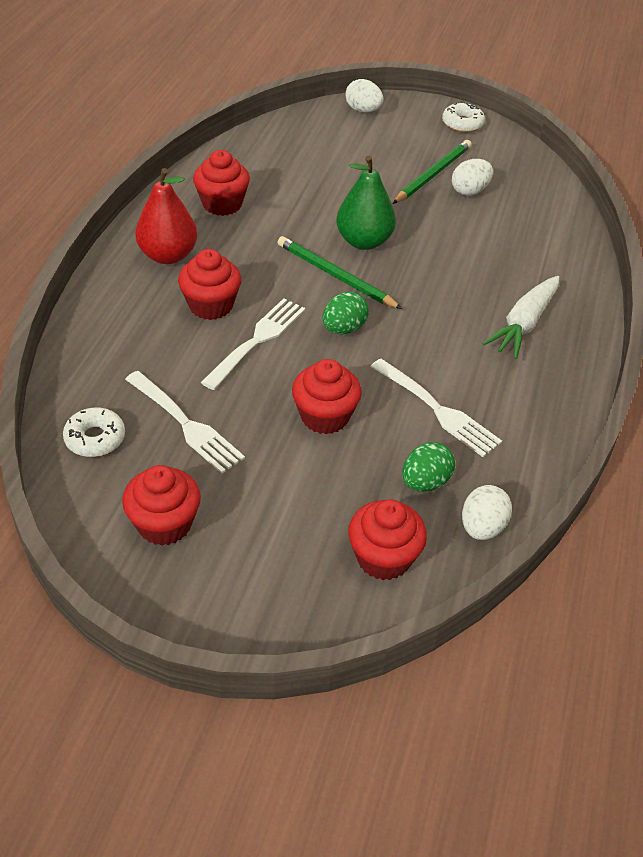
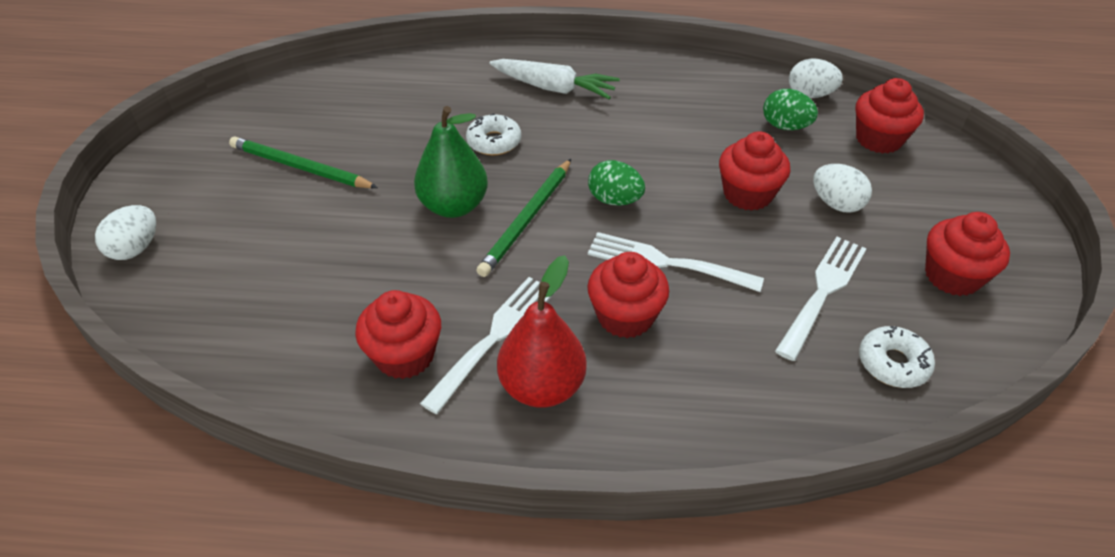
camera: 100 degrees left, 0 degrees up
white fork [371,359,502,457] -> white fork moved to [420,277,554,414]
white donut [442,102,485,133] -> white donut moved to [466,113,521,156]
white egg [452,159,493,196] -> white egg moved to [813,164,872,213]

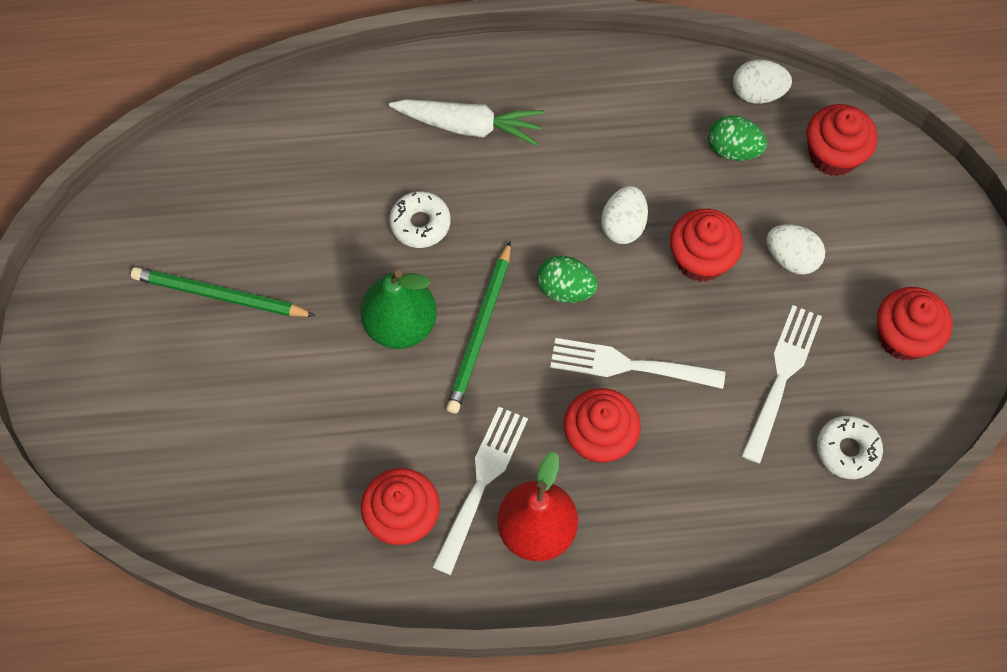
camera: 10 degrees left, 20 degrees up
white egg [95,205,156,260] -> white egg moved to [601,186,648,244]

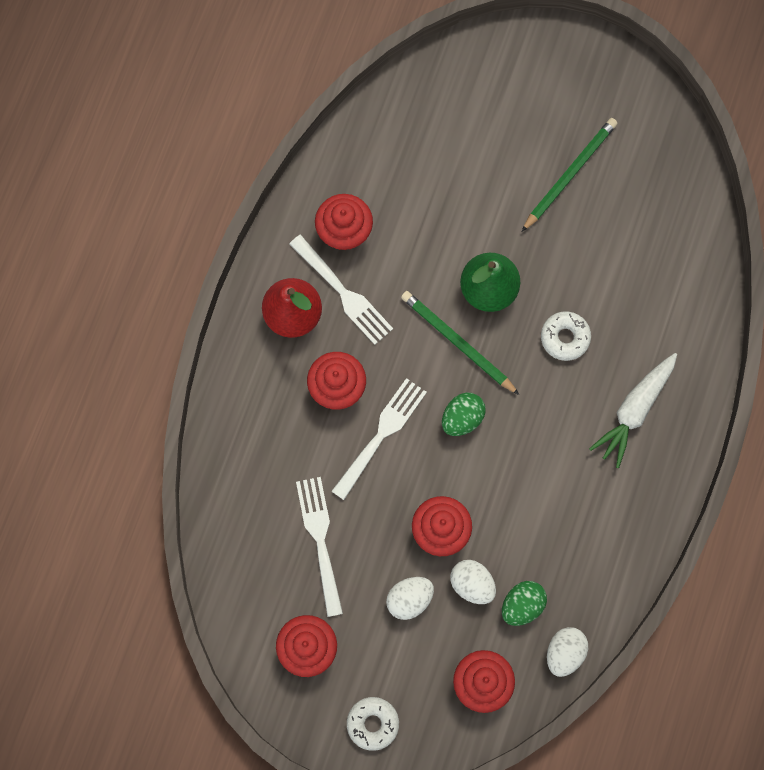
camera: 115 degrees right, 10 degrees up
white egg [601,186,648,244] -> white egg moved to [450,560,496,604]
white fork [741,305,822,464] -> white fork turned 150 degrees counterclockwise [296,477,343,617]
white donut [817,416,883,479] -> white donut moved to [347,697,399,751]

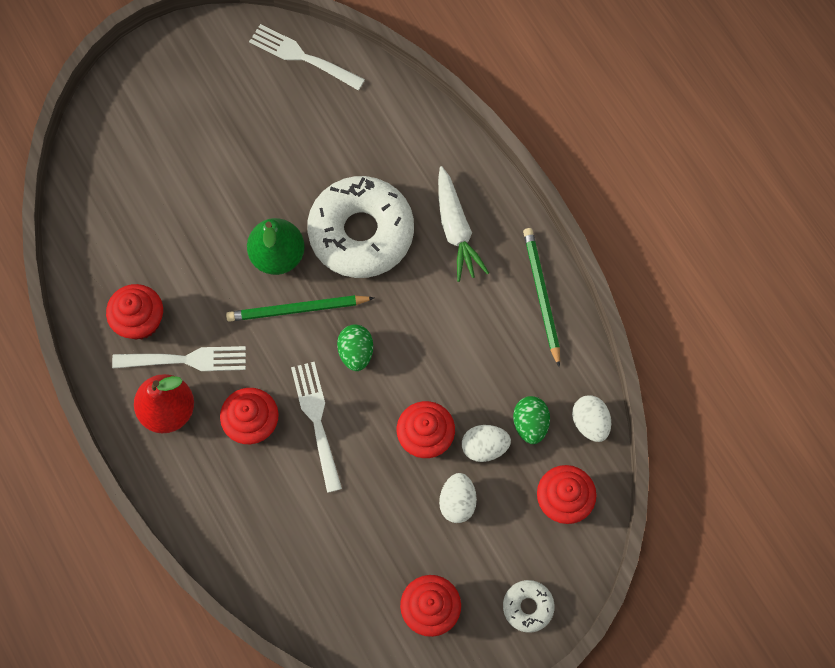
camera: 50 degrees left, 5 degrees down
white fork [296,477,343,617] -> white fork moved to [249,24,365,90]
green pencil [521,118,618,232] -> green pencil moved to [523,228,560,367]
white donut [541,311,591,361] -> white donut [307,176,414,278], size x2.24

